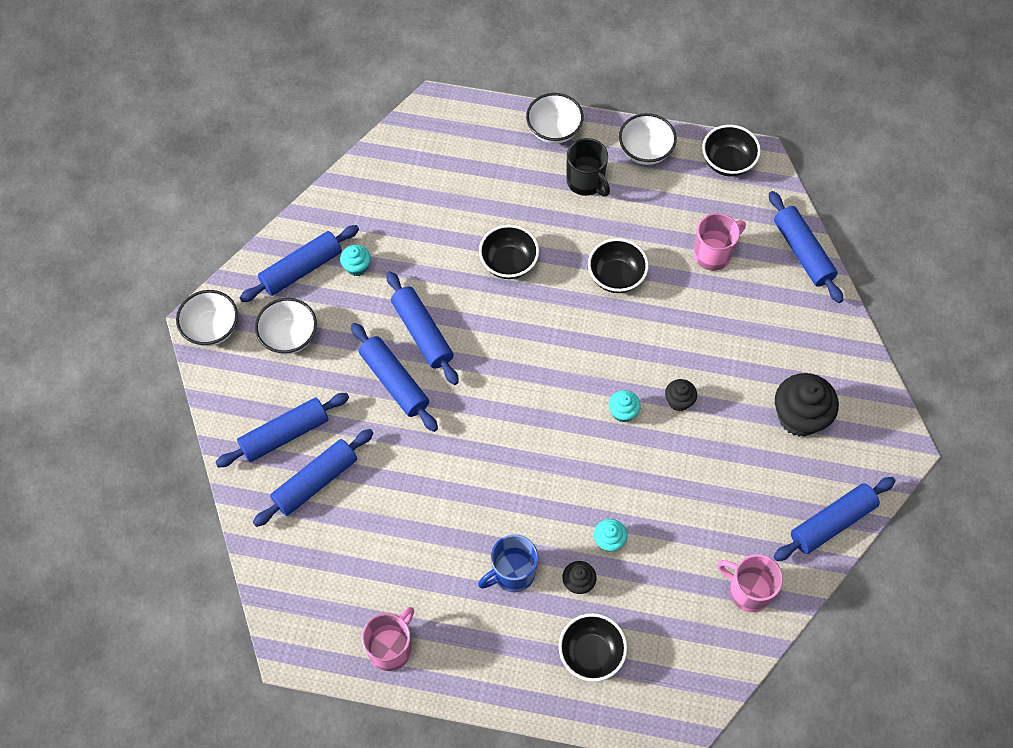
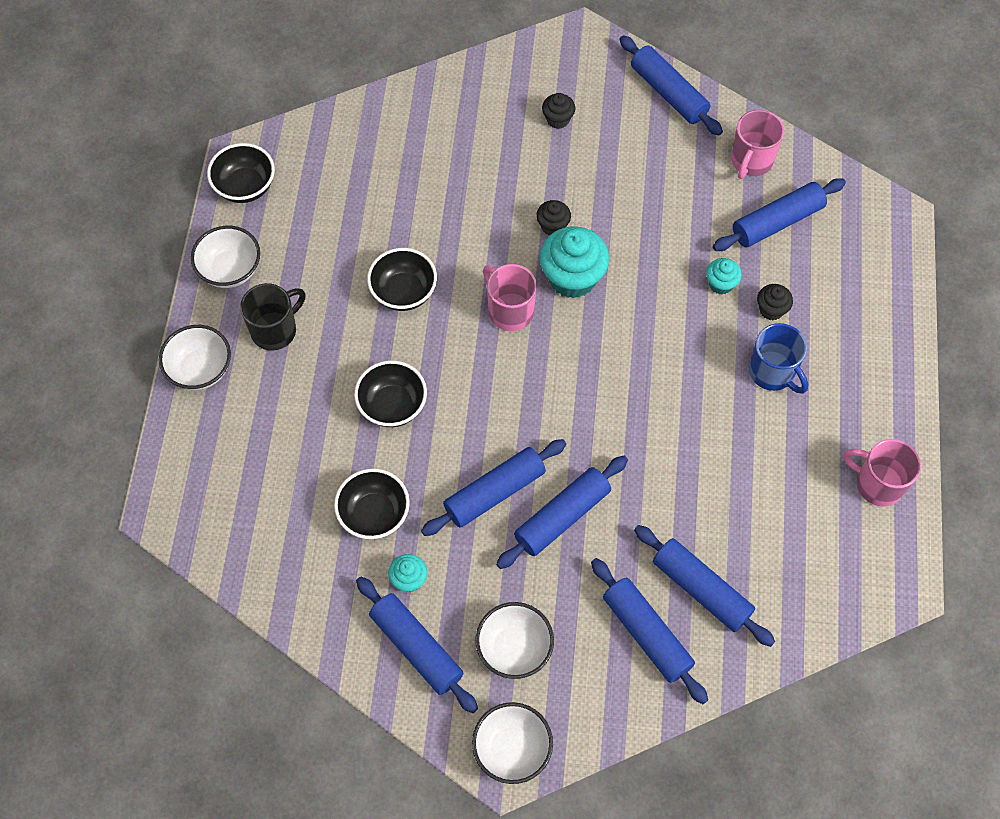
camera: 95 degrees left, 0 degrees up
black bowl [559,613,627,682] -> black bowl moved to [334,469,410,539]
turquoise cupcake [608,390,641,422] -> turquoise cupcake [540,227,609,298], size x1.95
pink mug [693,213,746,271] -> pink mug moved to [483,264,537,331]
blue rolling pin [769,191,843,303] -> blue rolling pin moved to [713,178,846,251]
black cupcake [775,373,839,437] -> black cupcake [542,93,575,129], size x0.51

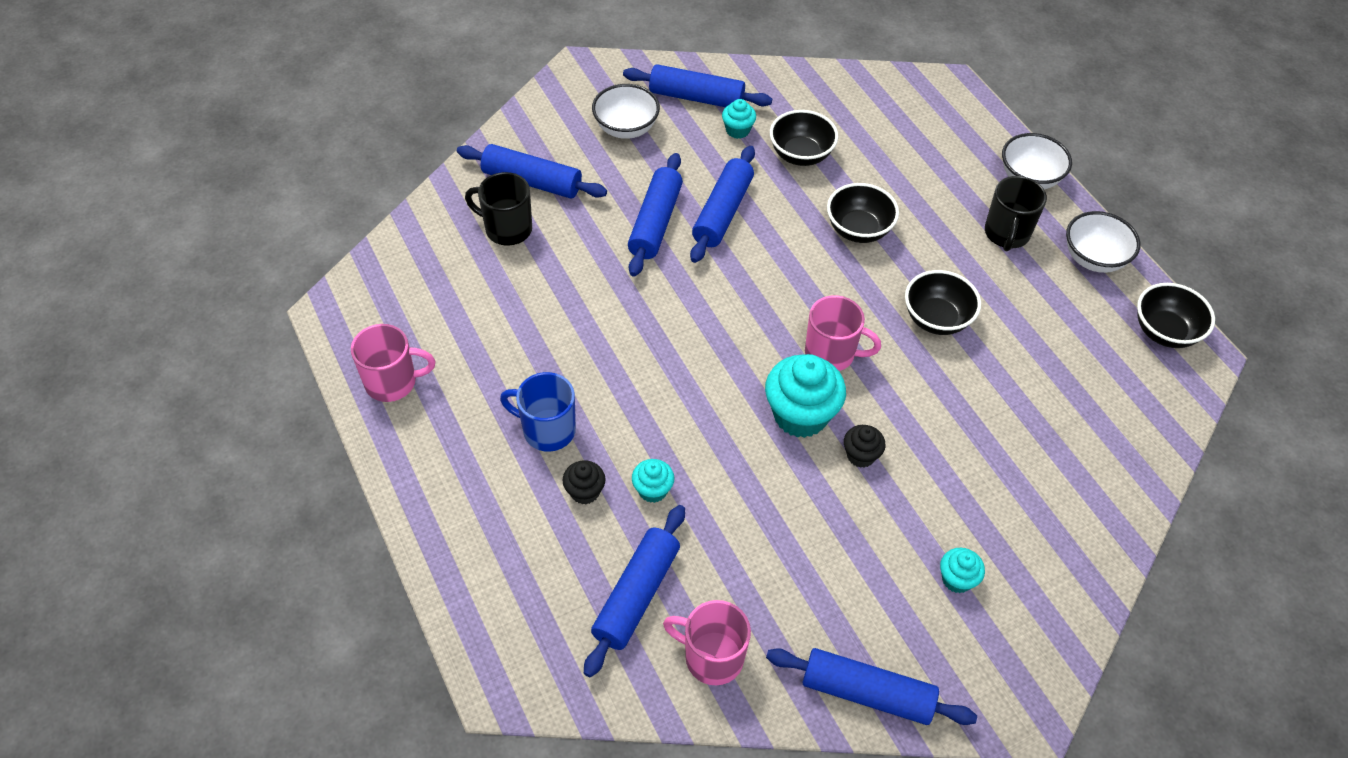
camera: 145 degrees right, 10 degrees down
white bowl [472,702,553,784] -> none
black cupcake [542,93,575,129] -> turquoise cupcake [940,548,985,593]
blue rolling pin [634,525,775,647] -> black mug [465,172,532,246]
pink mug [731,110,784,179] -> pink mug turned 60 degrees counterclockwise [663,600,751,685]

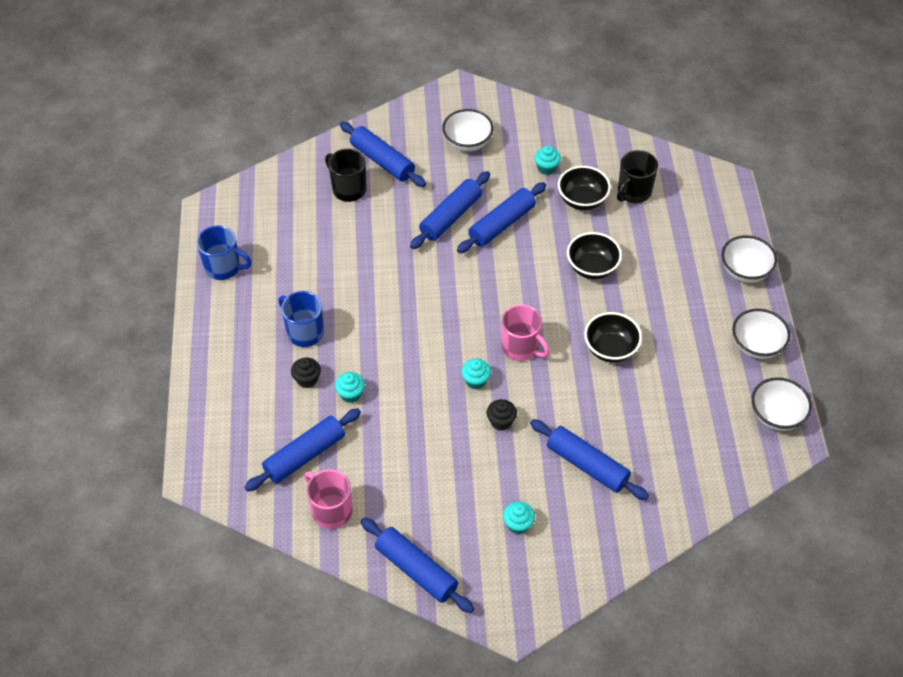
camera: 25 degrees right, 0 degrees up
pink mug [351,324,435,402] -> blue mug [197,226,251,280]
blue rolling pin [623,64,772,107] -> blue rolling pin moved to [530,419,649,500]
turquoise cupcake [765,354,846,438] -> turquoise cupcake [461,359,491,389], size x0.51
black mug [985,176,1047,251] -> black mug moved to [617,150,658,203]
black bowl [1137,283,1215,348] -> white bowl [752,377,812,431]

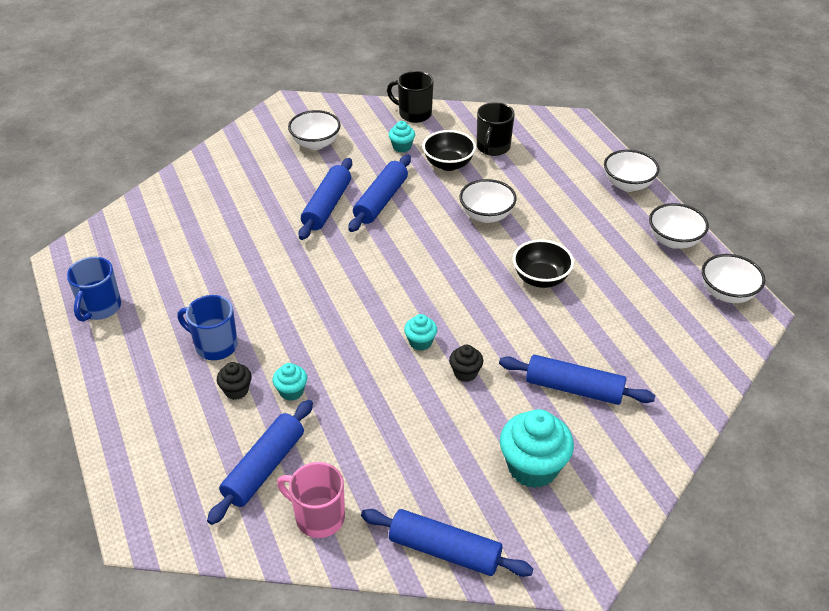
camera: 20 degrees left, 10 degrees down
blue mug [197,226,251,280] -> blue mug turned 105 degrees clockwise [67,257,121,322]
black mug [325,149,366,202] -> black mug moved to [387,71,434,123]
blue rolling pin [340,121,426,187] -> none
pink mug [501,305,550,361] -> none
turquoise cupcake [503,501,535,534] -> turquoise cupcake [500,409,574,488], size x1.95
black bowl [567,232,622,279] -> white bowl [459,179,517,223]

